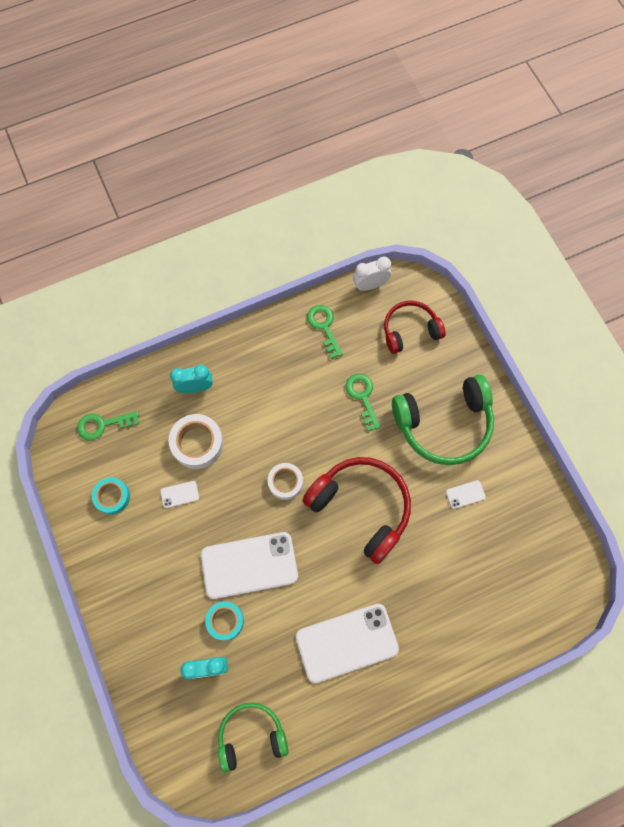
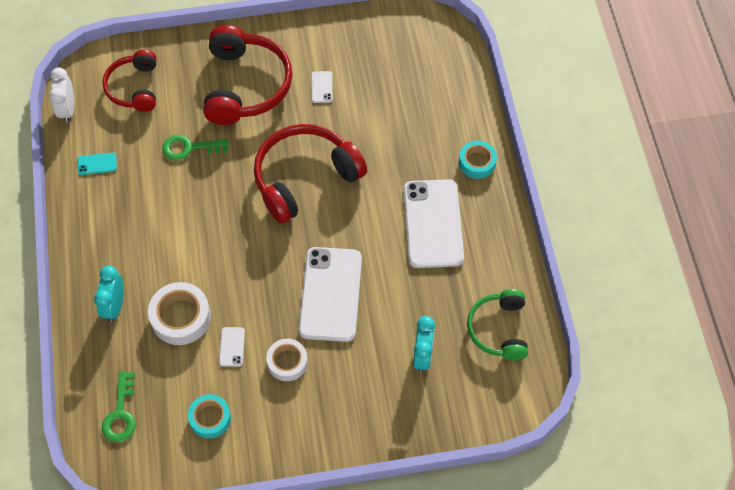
camera: 75 degrees left, 10 degrees down
turquoise tape [205,601,244,640] -> turquoise tape moved to [459,140,497,179]
white tape [268,463,303,500] -> white tape moved to [266,339,308,381]
green key [307,305,343,359] -> turquoise phone [78,152,117,175]
green headphones [392,375,494,465] -> red headphones [203,25,292,125]

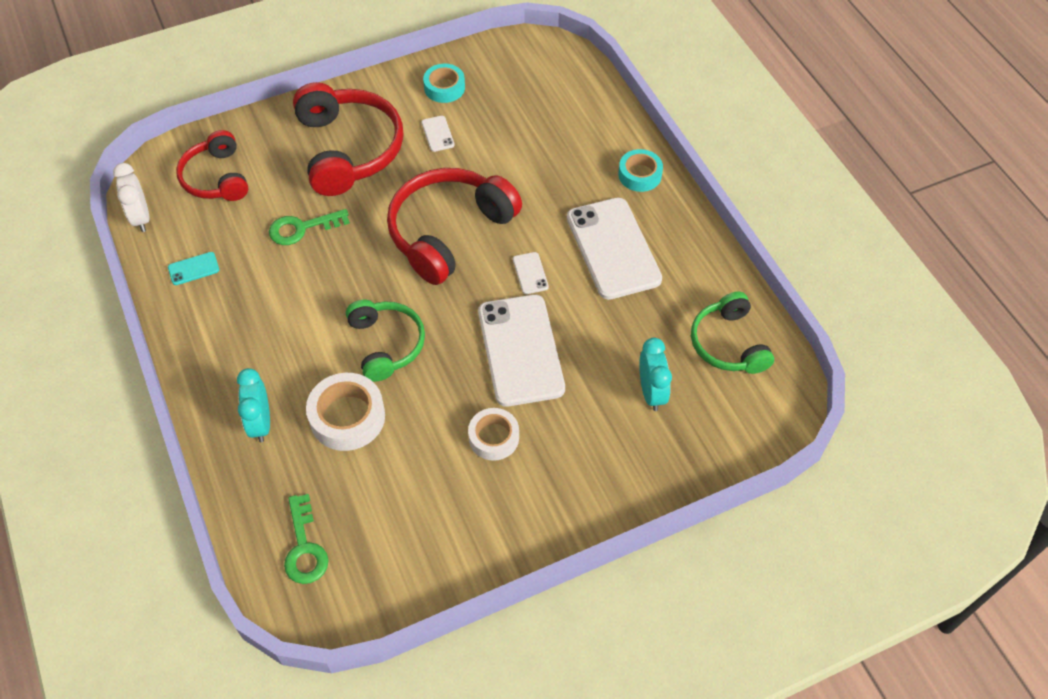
camera: 15 degrees left, 5 degrees down
turquoise tape [188,394,231,438] -> turquoise tape moved to [423,64,465,103]
white phone [219,327,245,367] -> white phone moved to [513,252,549,294]
none -> green headphones [346,300,425,382]

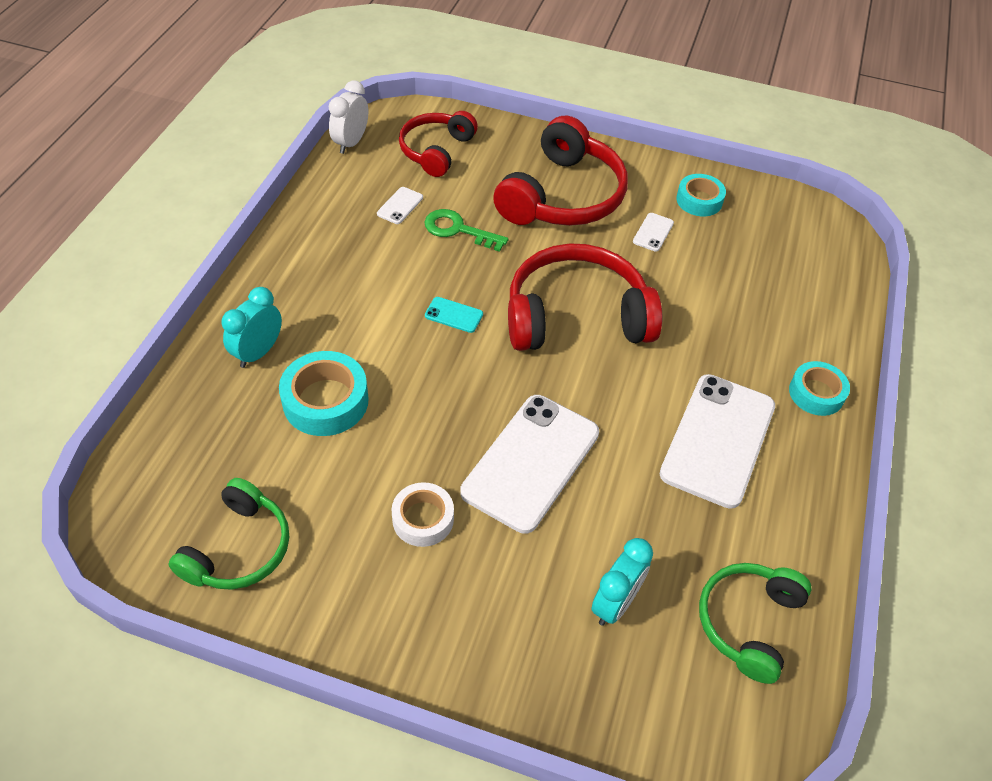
camera: 40 degrees right, 5 degrees down
turquoise phone [168,252,219,285] -> turquoise phone moved to [425,297,483,333]
green key [284,494,329,584] -> none
white tape [306,373,385,451] -> turquoise tape [279,351,369,436]
green headphones [346,300,425,382] -> green headphones moved to [168,478,289,590]
white phone [513,252,549,294] -> white phone moved to [377,187,423,224]

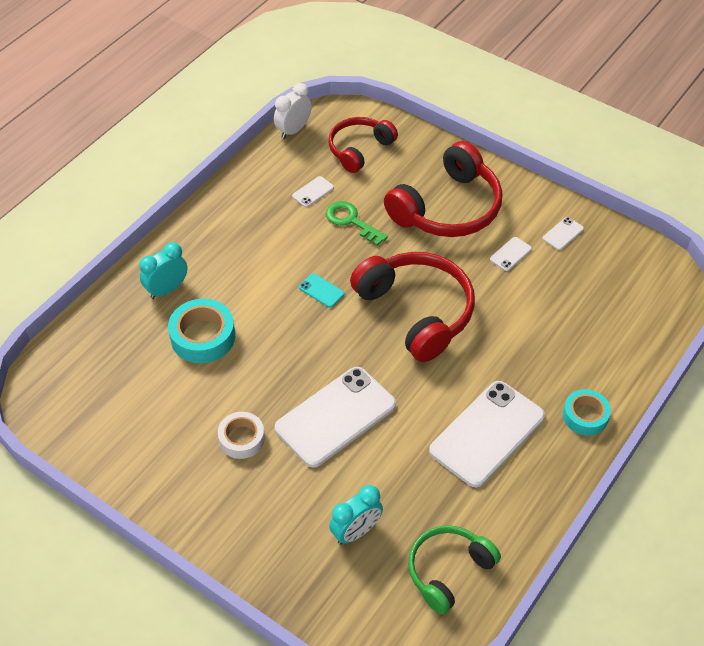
camera: 20 degrees right, 0 degrees up
green headphones [168,478,289,590] -> none
red headphones [508,243,662,351] -> red headphones turned 45 degrees clockwise [350,252,475,362]
turquoise tape [676,174,726,216] -> white phone [543,217,584,250]

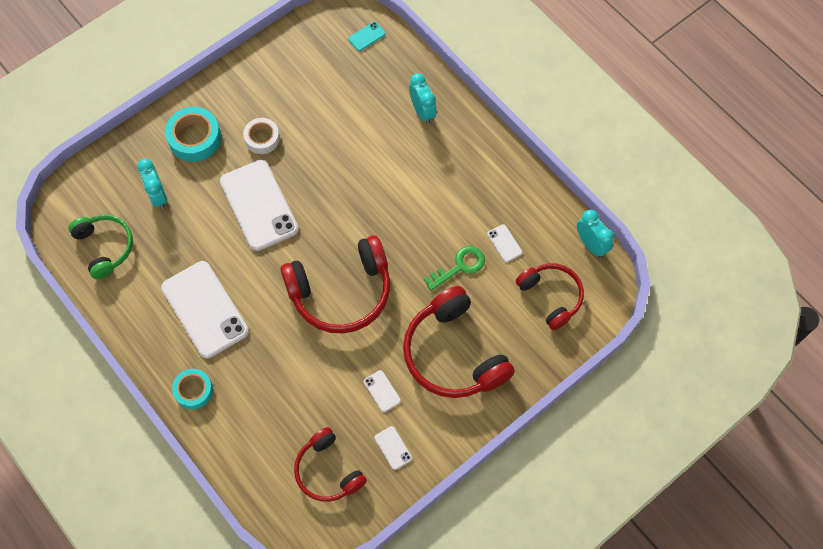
camera: 105 degrees right, 15 degrees up
turquoise tape [168,299,235,363] -> turquoise tape moved to [165,107,221,162]
white clock [274,83,312,139] -> turquoise clock [577,210,614,257]
turquoise phone [299,273,344,308] -> turquoise phone moved to [348,22,386,51]
none -> red headphones [294,427,367,502]

